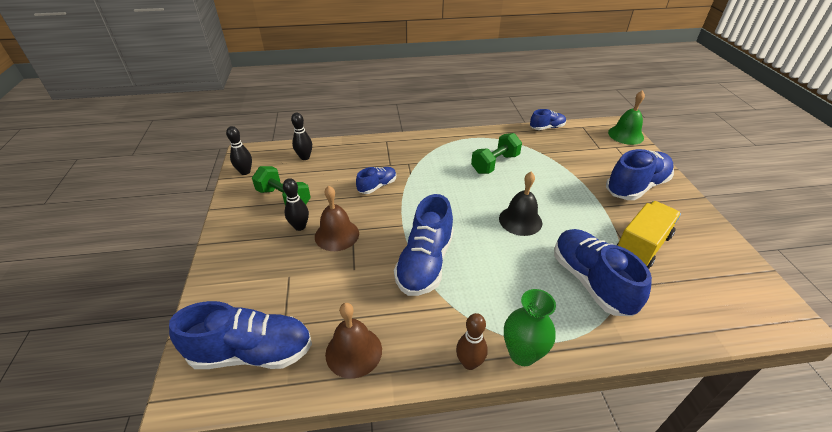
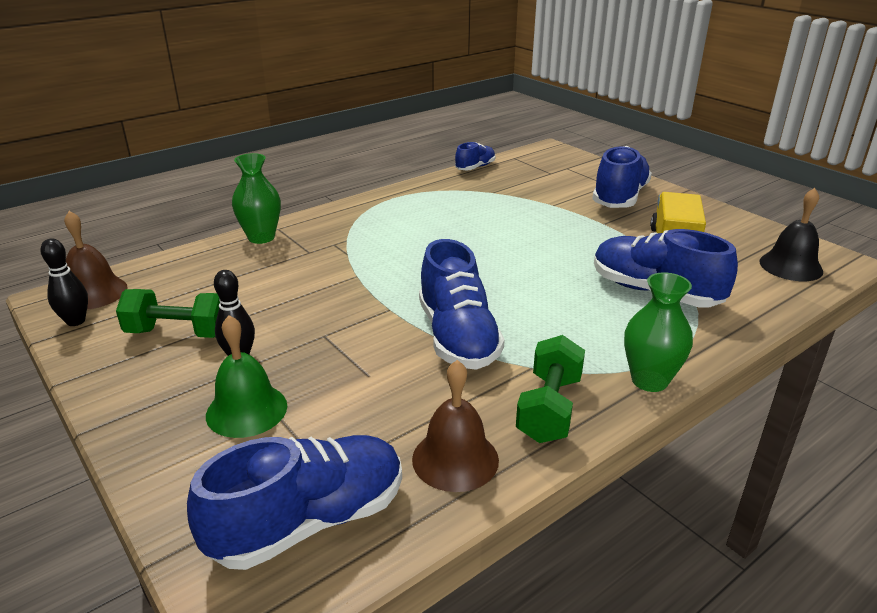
camera: 30 degrees left, 10 degrees down
black bowling pin [291,113,312,160] -> none
brown bell [315,186,359,251] -> brown bell moved to [64,211,128,309]
blue shoe [356,167,396,194] -> none
brown bowling pin [456,313,488,370] -> none
green dumbbell [471,133,522,174] -> green dumbbell moved to [516,335,585,443]
black bell [499,172,542,236] -> black bell moved to [759,188,823,281]
green bell [608,90,645,145] -> green bell moved to [206,315,287,438]
none -> green vase [232,153,281,244]

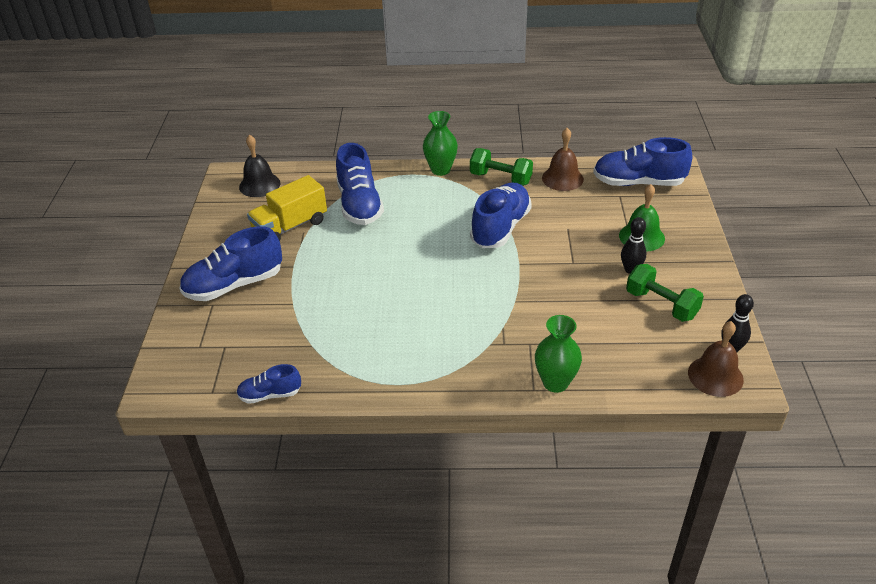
camera: 140 degrees left, 10 degrees up
green dumbbell [516,335,585,443] -> green dumbbell turned 60 degrees clockwise [470,148,533,186]

